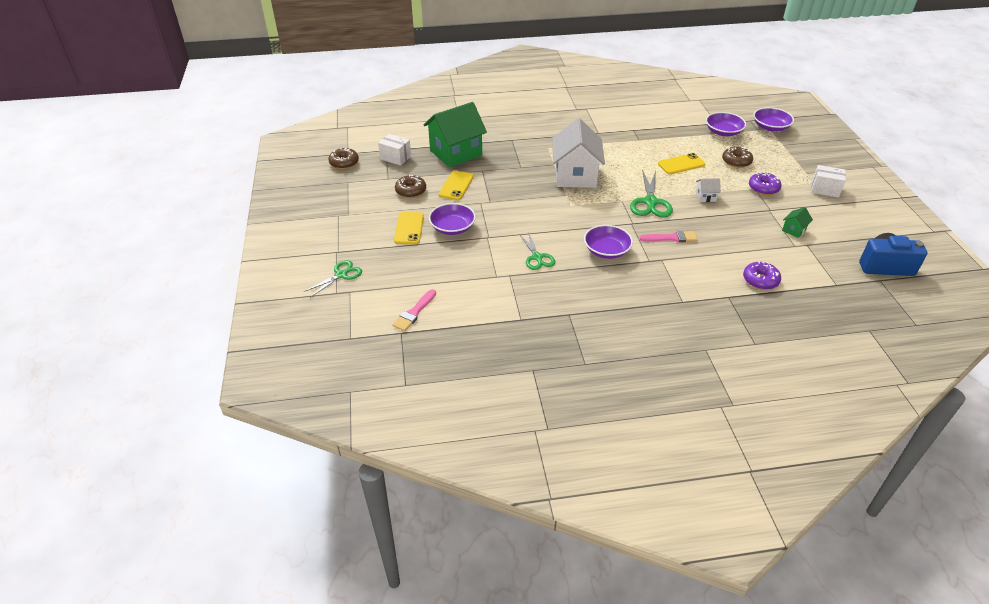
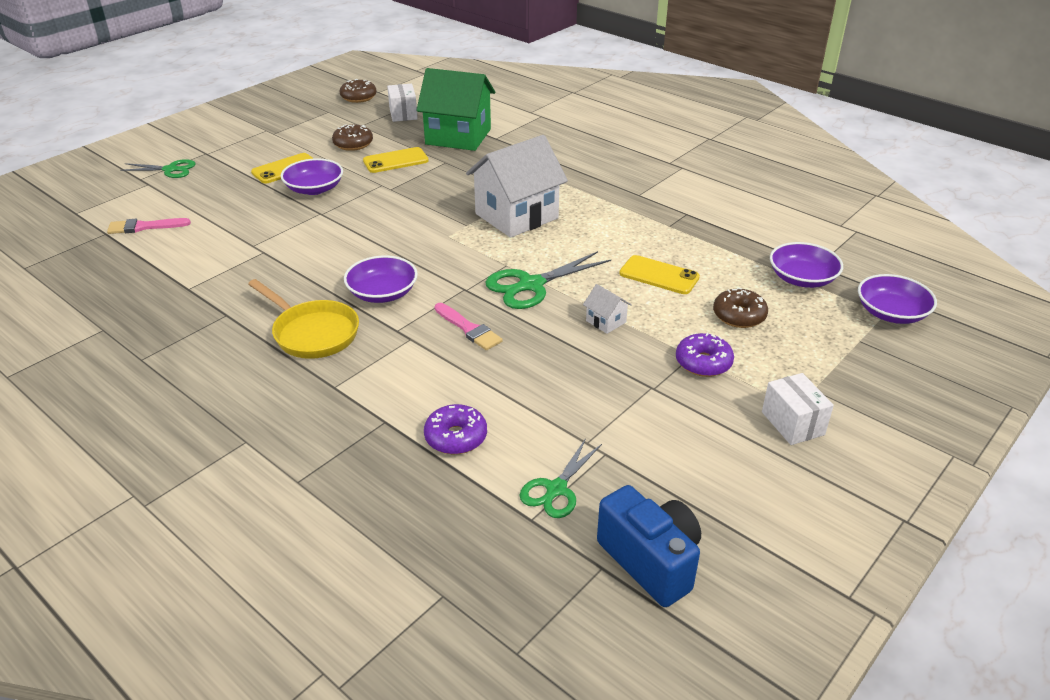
camera: 50 degrees right, 5 degrees down
green scissors [519,231,555,270] -> green scissors moved to [520,438,602,518]
green house [782,207,813,238] -> none
none -> yellow pan [248,279,359,359]

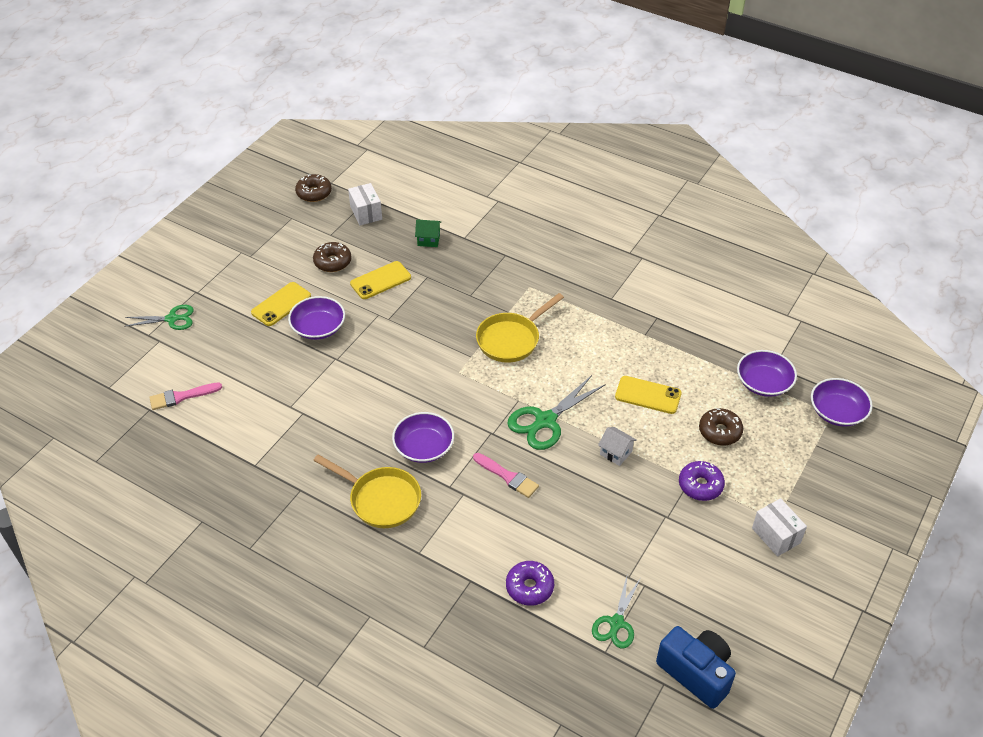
camera: 10 degrees left, 10 degrees up
green house [416,68,495,151] -> green house [415,220,441,247], size x0.41
white house [466,135,568,238] -> yellow pan [476,293,564,363]

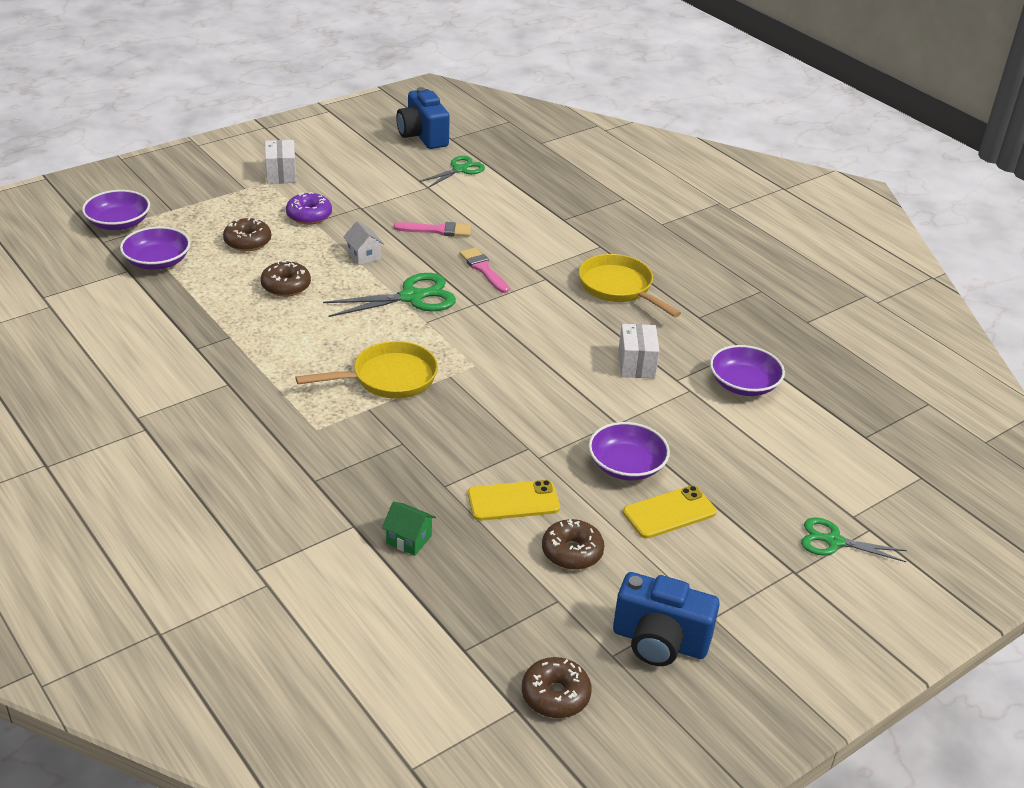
camera: 160 degrees left, 10 degrees down
pink brush [149,382,222,410] -> pink brush moved to [394,222,471,237]
white box [348,183,382,225] -> white box moved to [618,324,660,378]
purple bowl [392,412,454,463] -> purple bowl moved to [710,345,785,396]
purple donut [506,561,554,606] -> none
yellow phone [615,376,682,414] -> brown donut [260,260,311,297]
none -> blue camera [613,572,720,666]

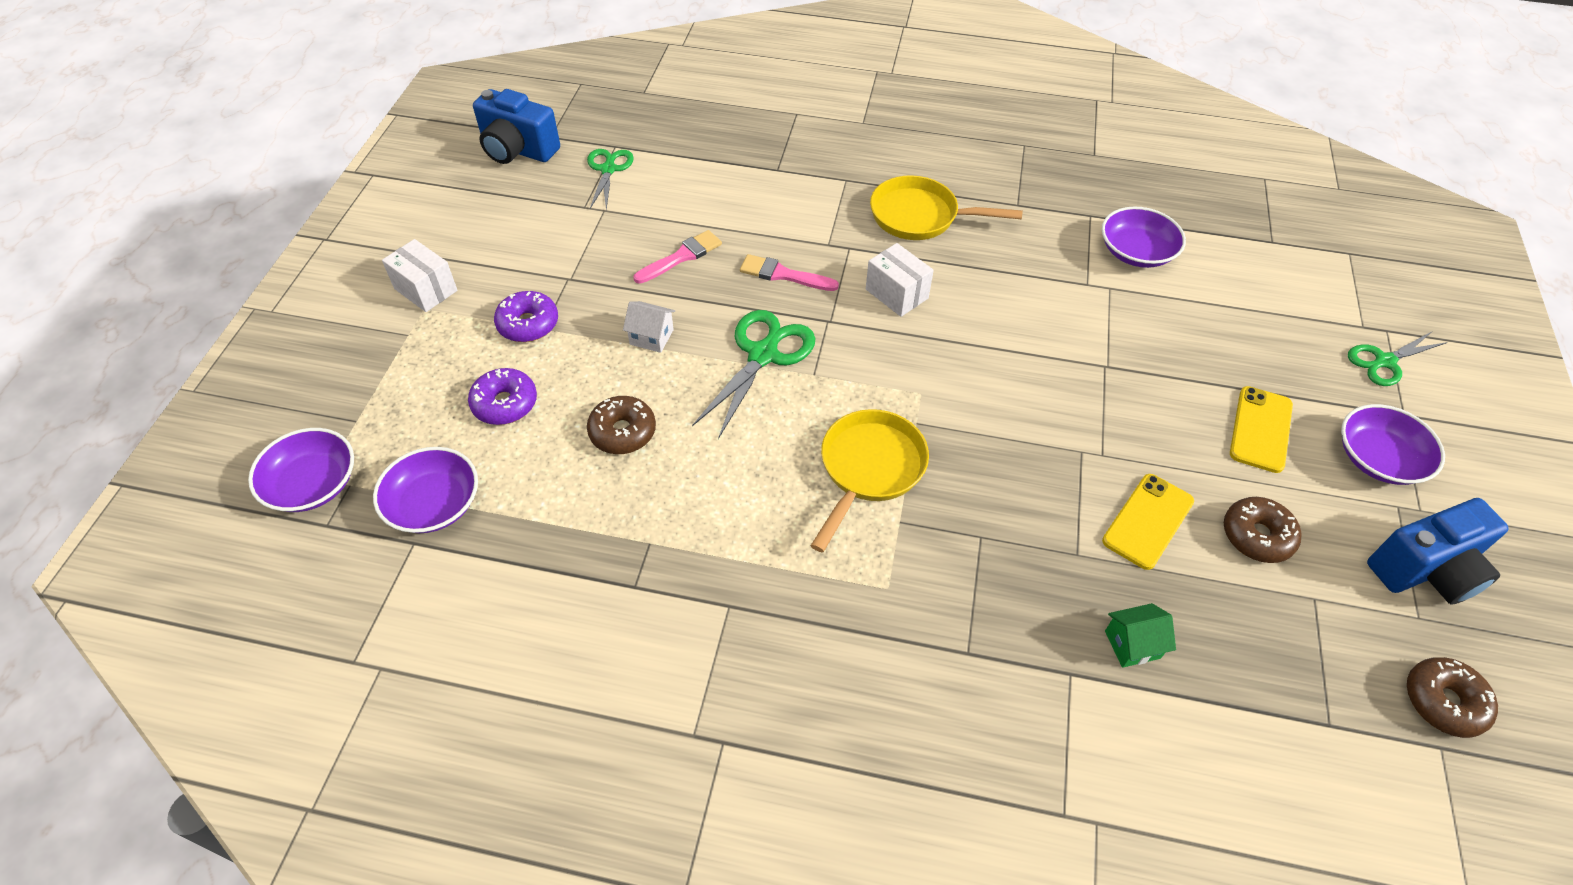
camera: 40 degrees left, 15 degrees up
brown donut [223,218,271,251] -> purple donut [468,368,537,425]
purple bowl [589,422,670,480] -> purple bowl moved to [1341,404,1445,485]
white box [618,324,660,378] -> white box moved to [866,243,934,317]

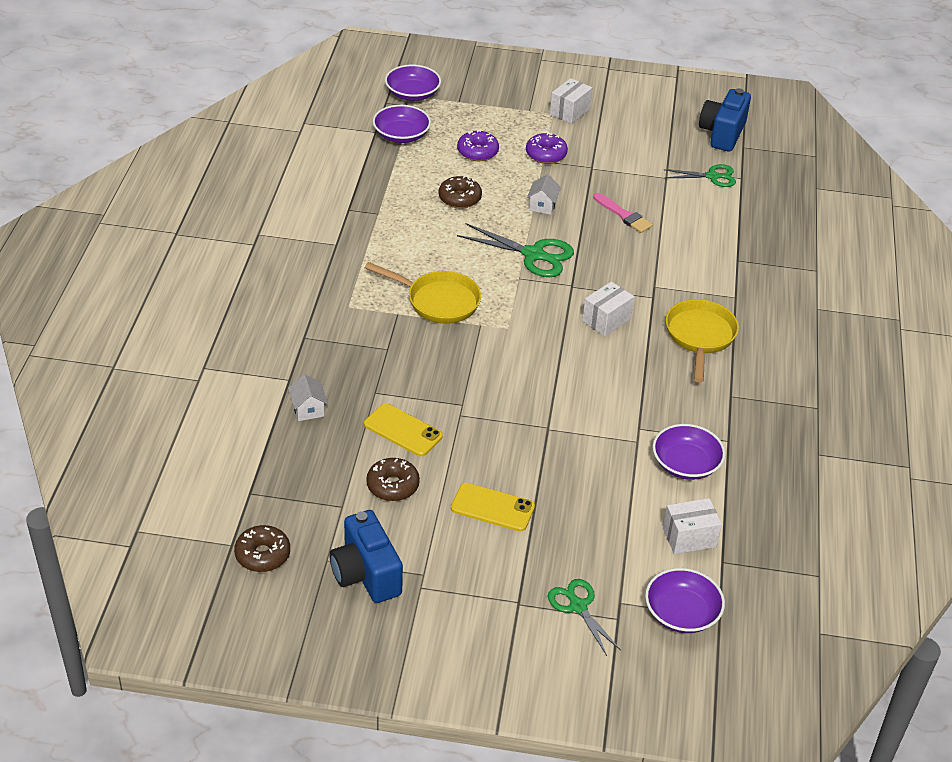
camera: 85 degrees right, 10 degrees down
pink brush [740,254,839,291] -> none
green house [1105,603,1176,668] -> white house [288,374,328,421]
purple bowl [1341,404,1445,485] -> purple bowl moved to [645,568,725,633]
none -> white box [663,498,722,554]

